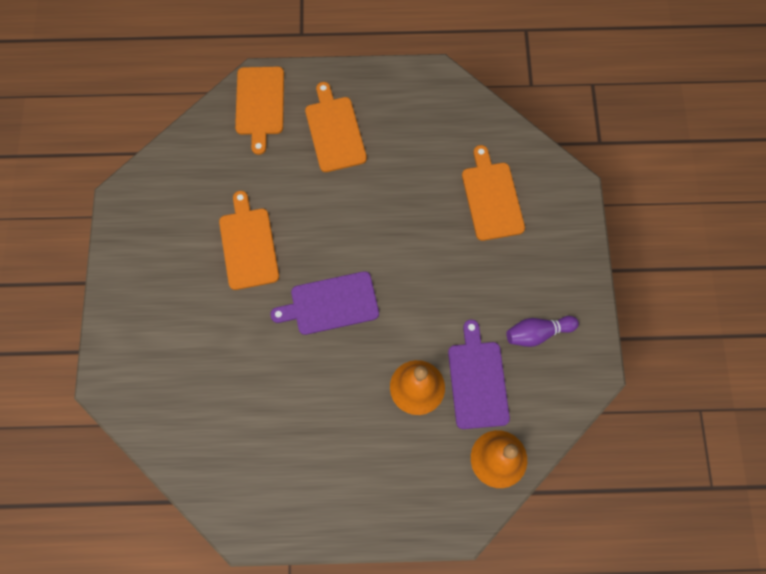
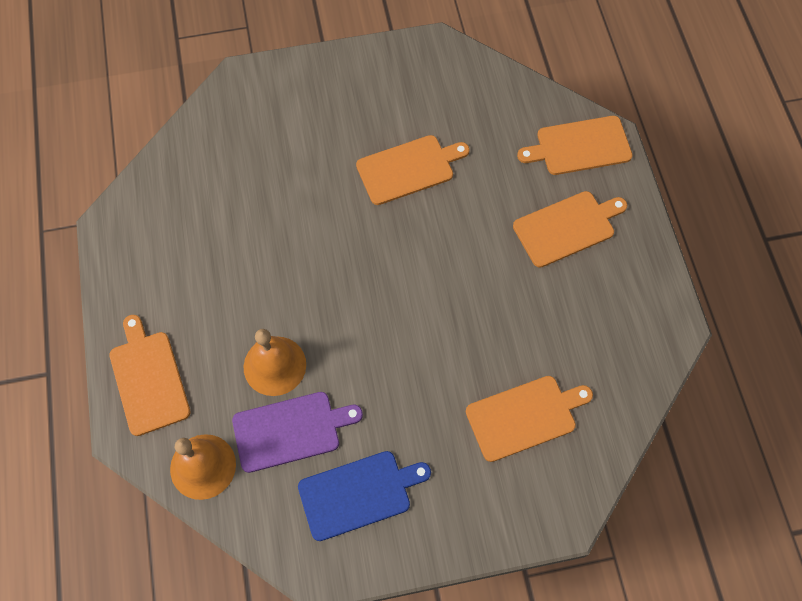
camera: 80 degrees right, 5 degrees down
purple cutting board [270,271,379,335] -> none
purple bowling pin [506,316,579,347] -> blue cutting board [298,451,431,541]
none -> orange cutting board [109,315,191,436]

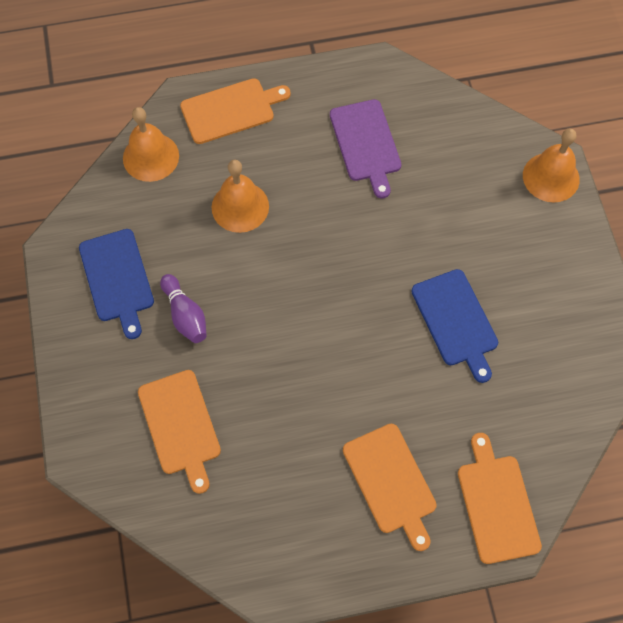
camera: 90 degrees right, 0 degrees up
purple cutting board [232,392,363,473] -> purple cutting board moved to [330,99,401,198]
orange cutting board [356,135,470,205] -> blue cutting board [411,269,498,383]
none -> purple bowling pin [160,274,207,343]
none -> orange bell [523,128,580,202]

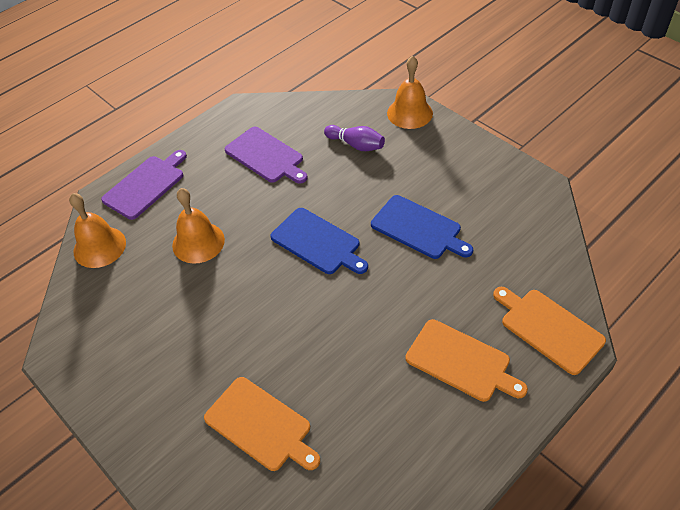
camera: 30 degrees left, 15 degrees down
blue cutting board [79,229,154,339] -> blue cutting board moved to [270,208,368,274]
purple bowling pin [160,274,207,343] -> purple bowling pin moved to [324,125,385,151]
orange cutting board [180,78,291,144] -> purple cutting board [101,150,187,220]

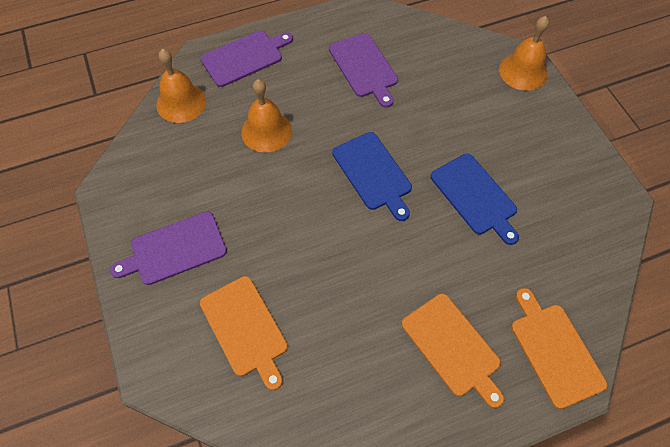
camera: 20 degrees right, 10 degrees up
purple bowling pin [324,125,385,151] -> none
none -> purple cutting board [110,211,227,285]

